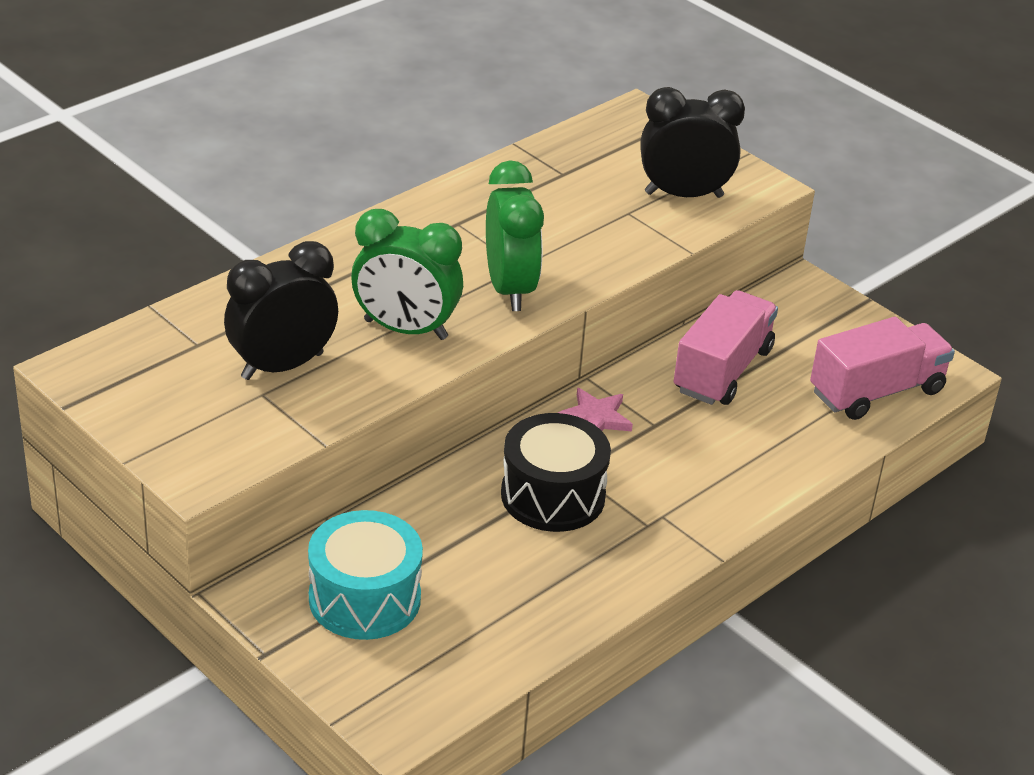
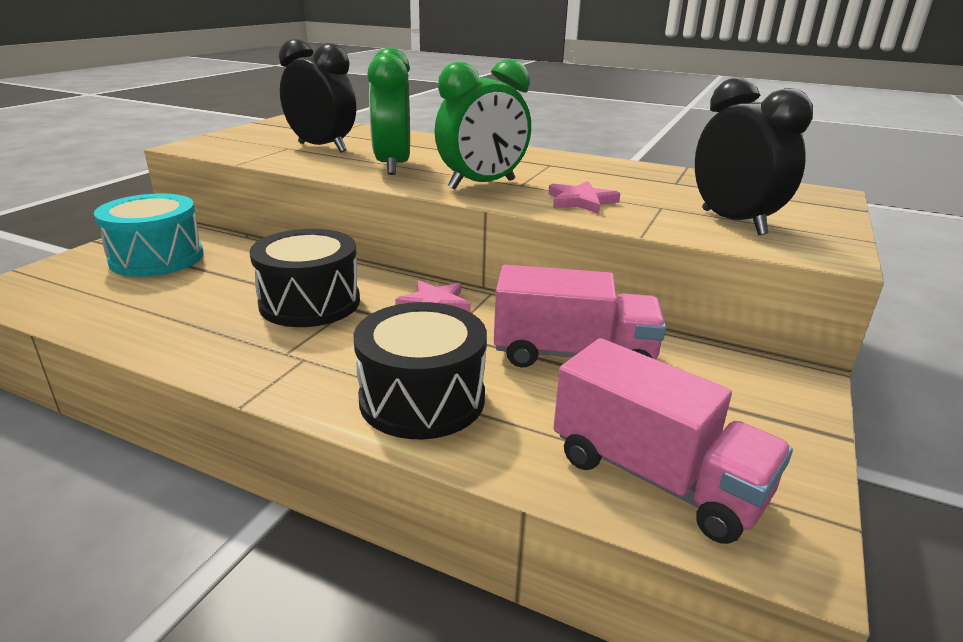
camera: 70 degrees right, 10 degrees down
none -> black drum [353,302,487,439]
none -> pink star [548,181,621,214]

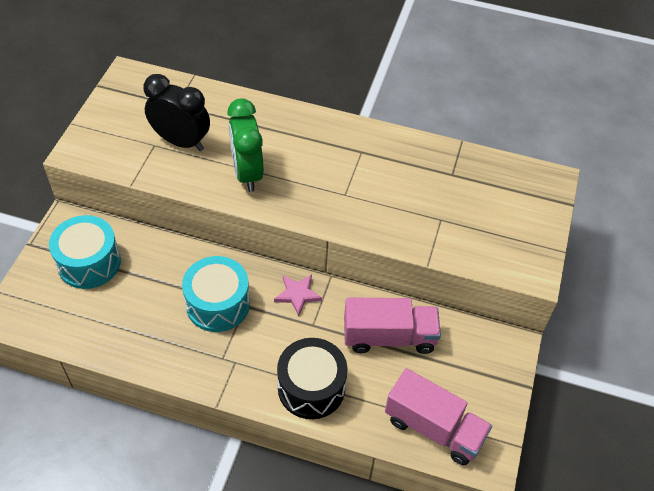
camera: 10 degrees left, 25 degrees up
black drum [250,229,360,327] -> turquoise drum [182,256,250,332]
green clock [435,59,531,189] -> none
pink star [548,181,621,214] -> none
black clock [695,77,813,235] -> none

